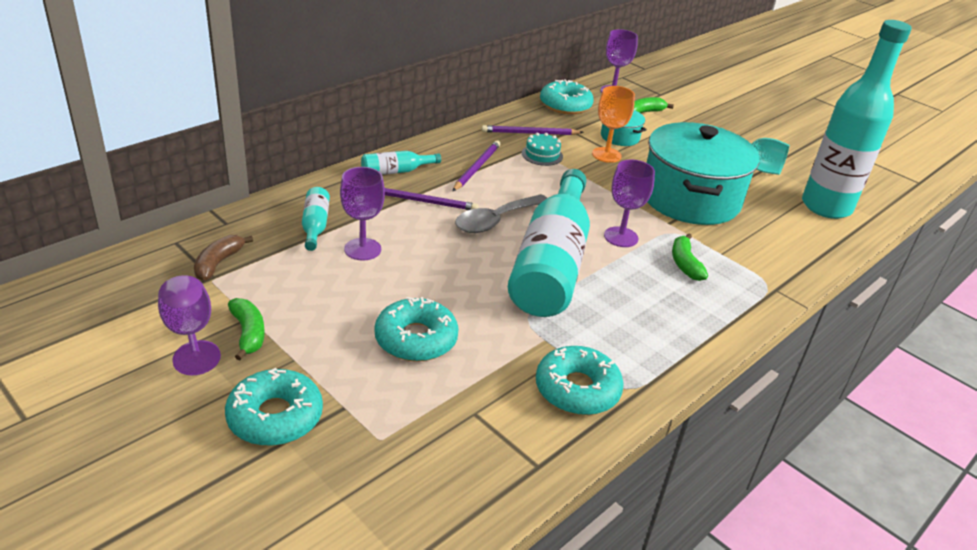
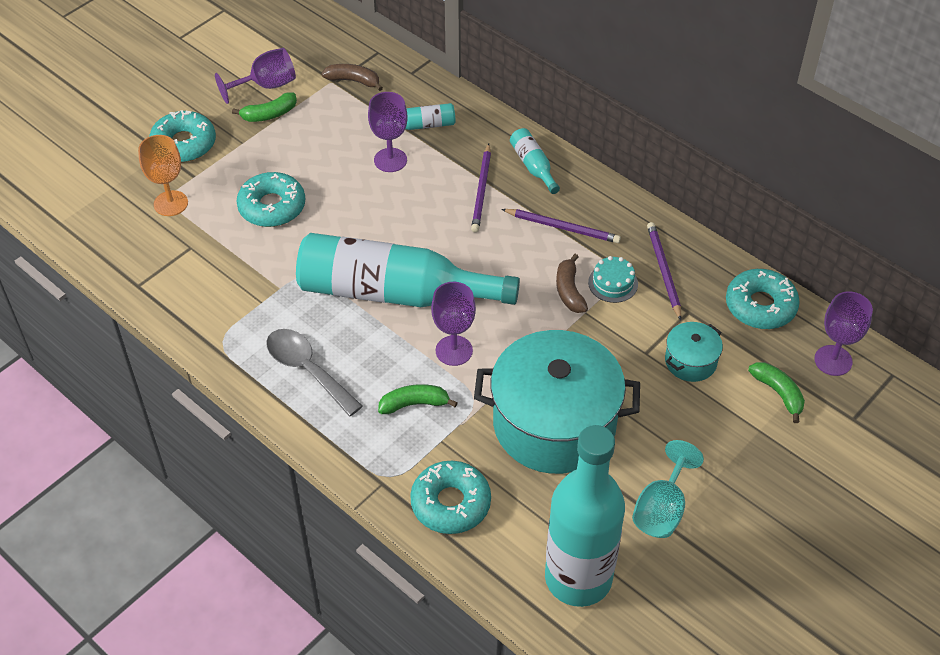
camera: 90 degrees right, 15 degrees up
grey spoon [455,194,547,233] -> grey spoon moved to [266,329,363,416]
turquoise donut [536,346,624,415] -> turquoise donut moved to [410,461,491,534]
orange goblet [592,86,635,163] -> orange goblet moved to [138,135,188,216]
none -> brown banana [556,254,588,313]

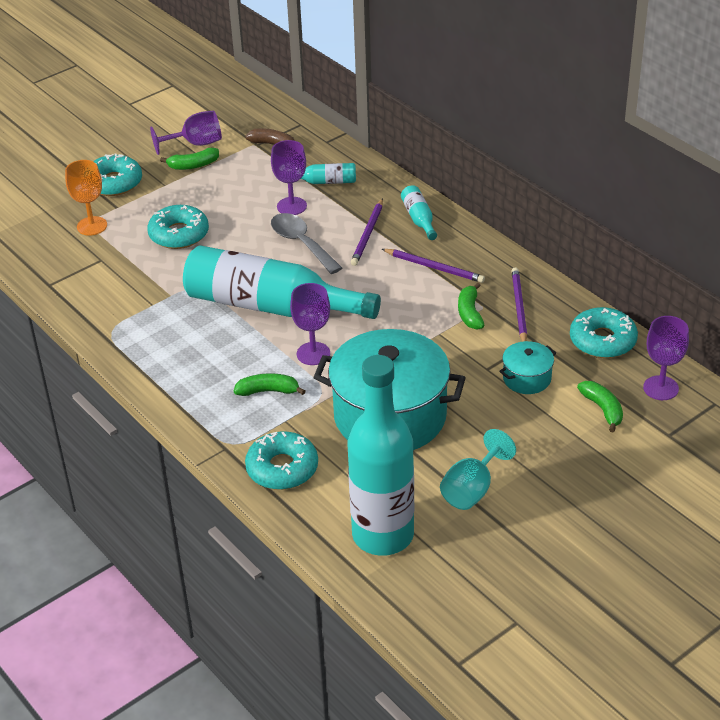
camera: 10 degrees right, 10 degrees down
grey spoon [266,329,363,416] -> grey spoon moved to [271,213,342,274]
brown banana [556,254,588,313] -> none
turquoise cake [588,256,638,303] -> green banana [458,282,484,330]

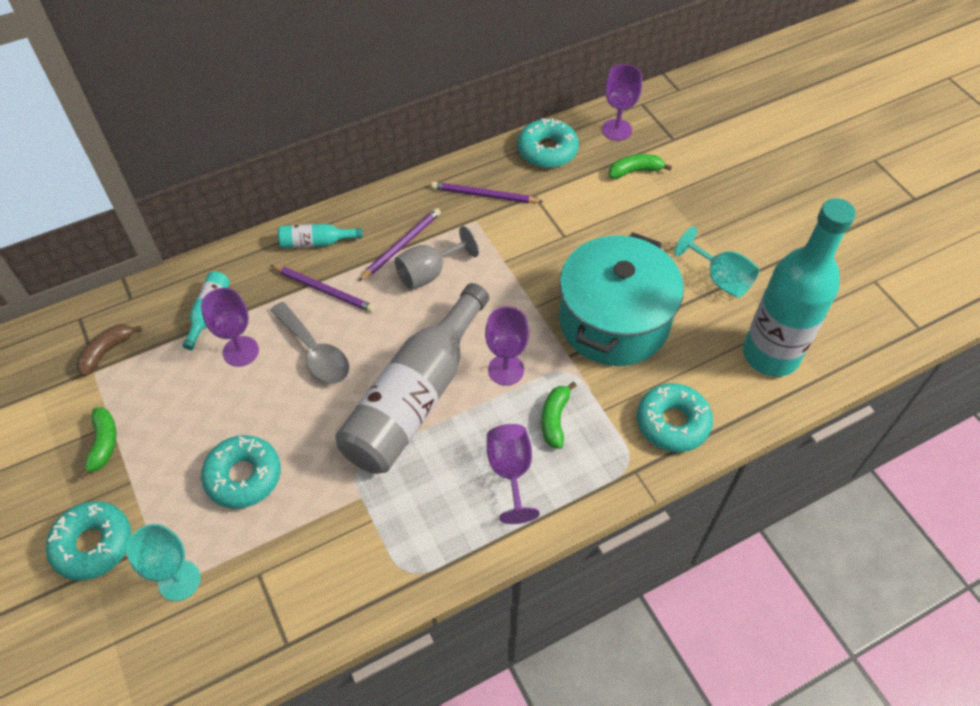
camera: 80 degrees left, 15 degrees up
orange goblet [65,160,107,236] -> turquoise goblet [126,524,201,601]
purple goblet [150,111,222,155] -> purple goblet moved to [487,424,540,524]
turquoise bottle [183,245,381,319] -> grey bottle [335,283,489,474]
grey spoon [271,213,342,274] -> grey spoon turned 105 degrees counterclockwise [270,302,350,384]
green banana [458,282,484,330] -> none
turquoise pot [499,341,556,394] -> none
none -> grey goblet [394,226,479,290]

